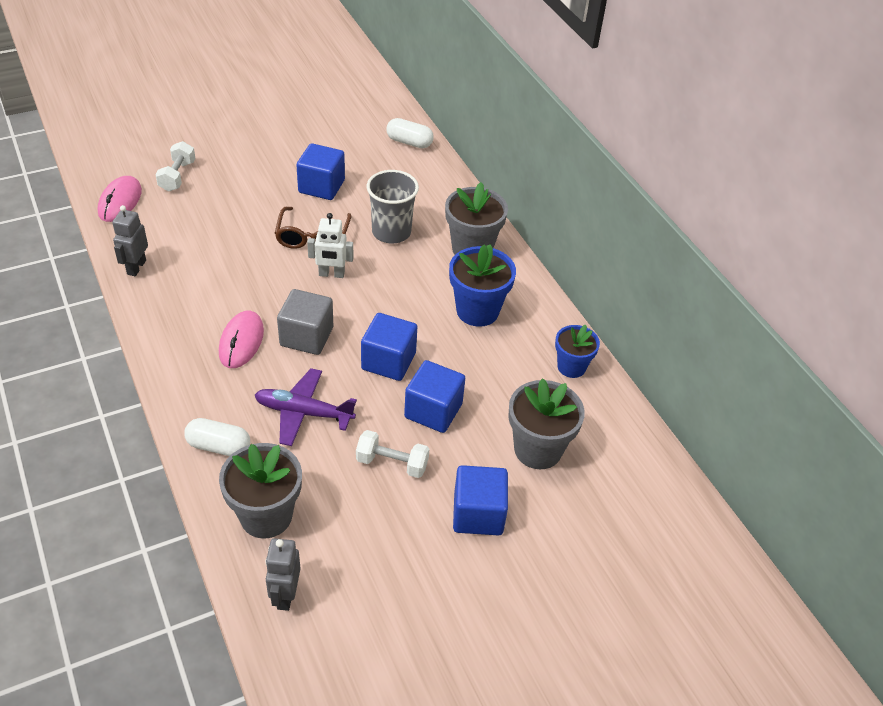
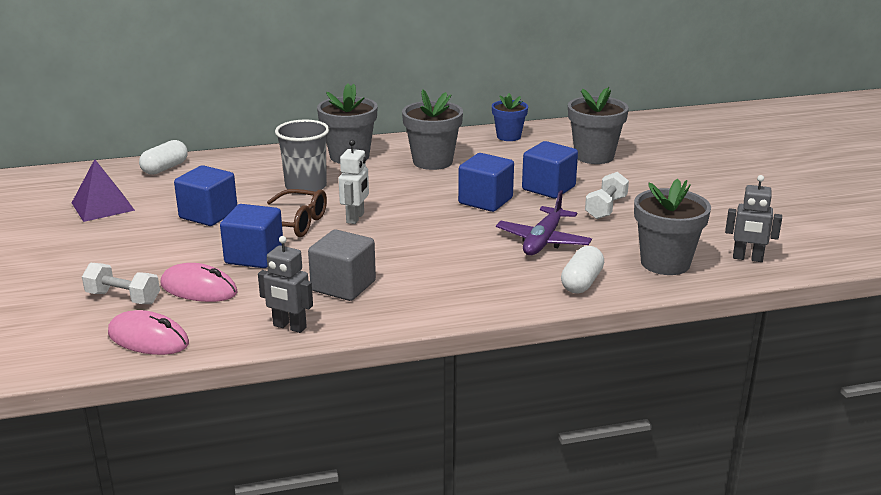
camera: 75 degrees left, 20 degrees down
pink mouse [219,311,264,368] -> pink mouse moved to [161,263,238,302]
grey cube [277,289,333,355] -> grey cube moved to [308,230,376,301]
blue flower pot [449,244,516,327] -> grey flower pot [402,89,463,170]
blue cube [453,465,508,535] -> blue cube moved to [220,204,283,268]
none -> purple pyramid [72,159,135,222]

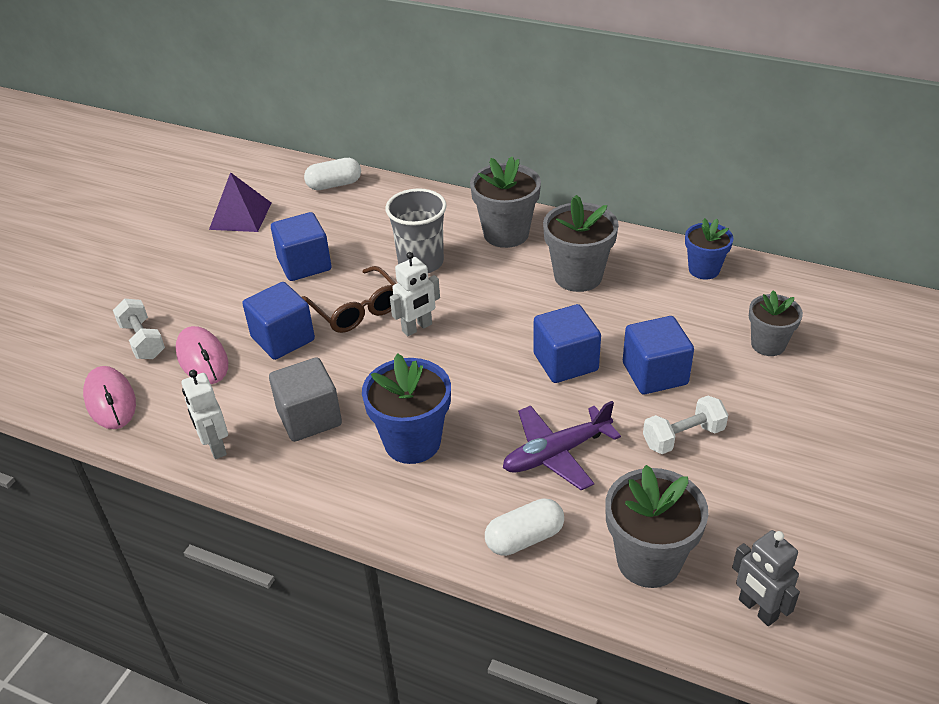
camera: 40 degrees right, 15 degrees up
grey robot [258,236,313,333] -> white robot [182,370,228,459]
grey flower pot [568,87,629,164] -> grey flower pot [749,290,803,356], size x0.64
none -> blue flower pot [362,353,451,464]

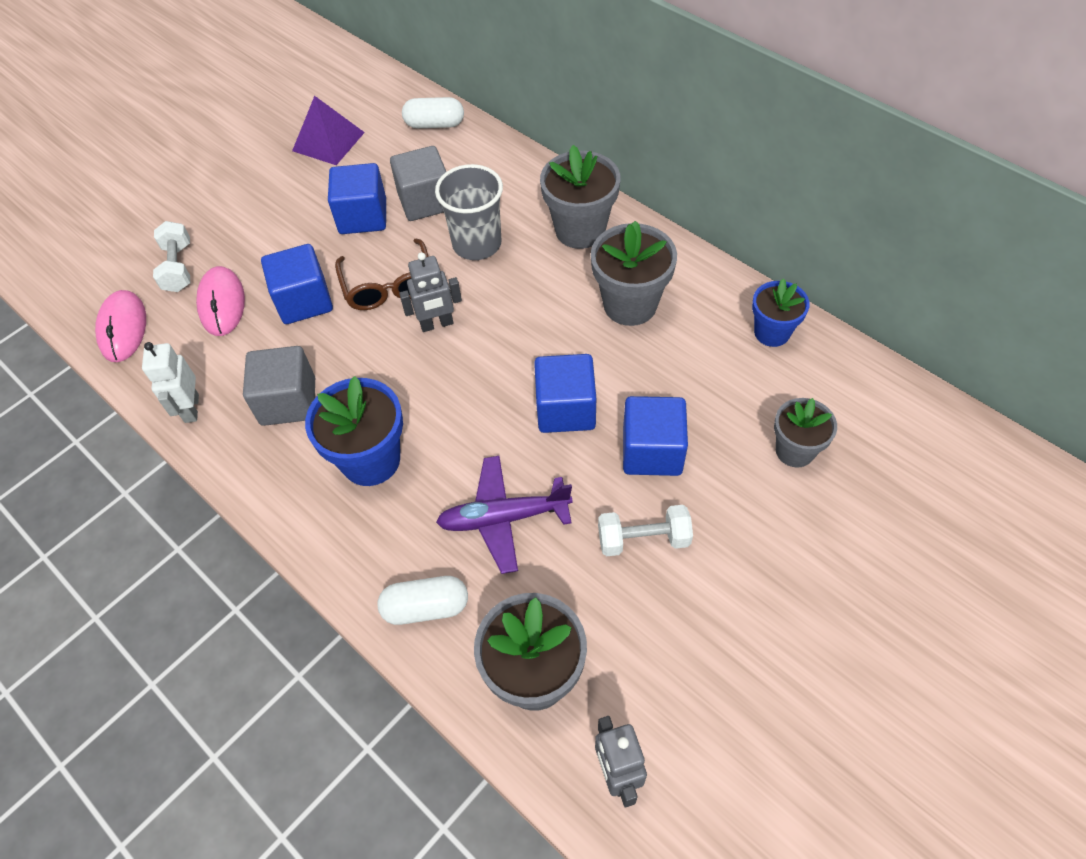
camera: 20 degrees right, 15 degrees up
white robot [390,252,440,336] -> grey robot [399,252,462,332]
none -> grey cube [390,146,446,221]

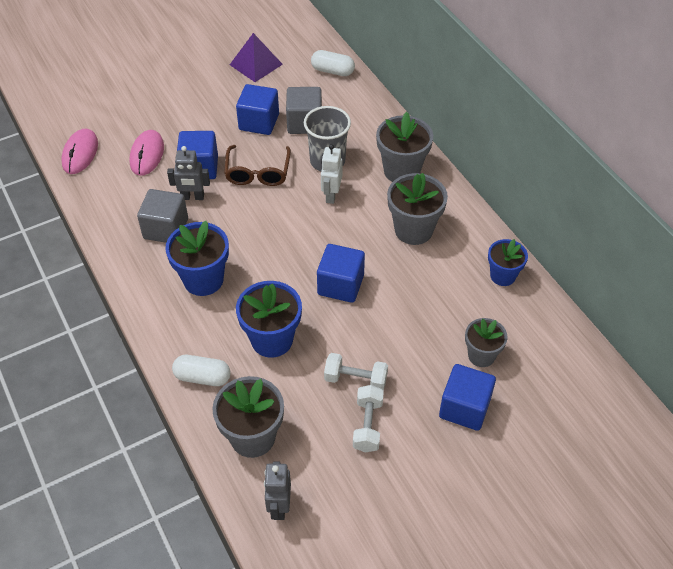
camera: 15 degrees right, 5 degrees down
white robot [142,342,199,423] -> white robot moved to [321,144,342,204]
white dumbbell [153,221,190,292] -> white dumbbell moved to [353,385,384,453]
grey robot [399,252,462,332] -> grey robot moved to [167,146,210,200]
purple plane [436,456,573,574] -> blue flower pot [236,281,302,358]
blue cube [623,396,688,476] -> blue cube moved to [439,364,496,431]

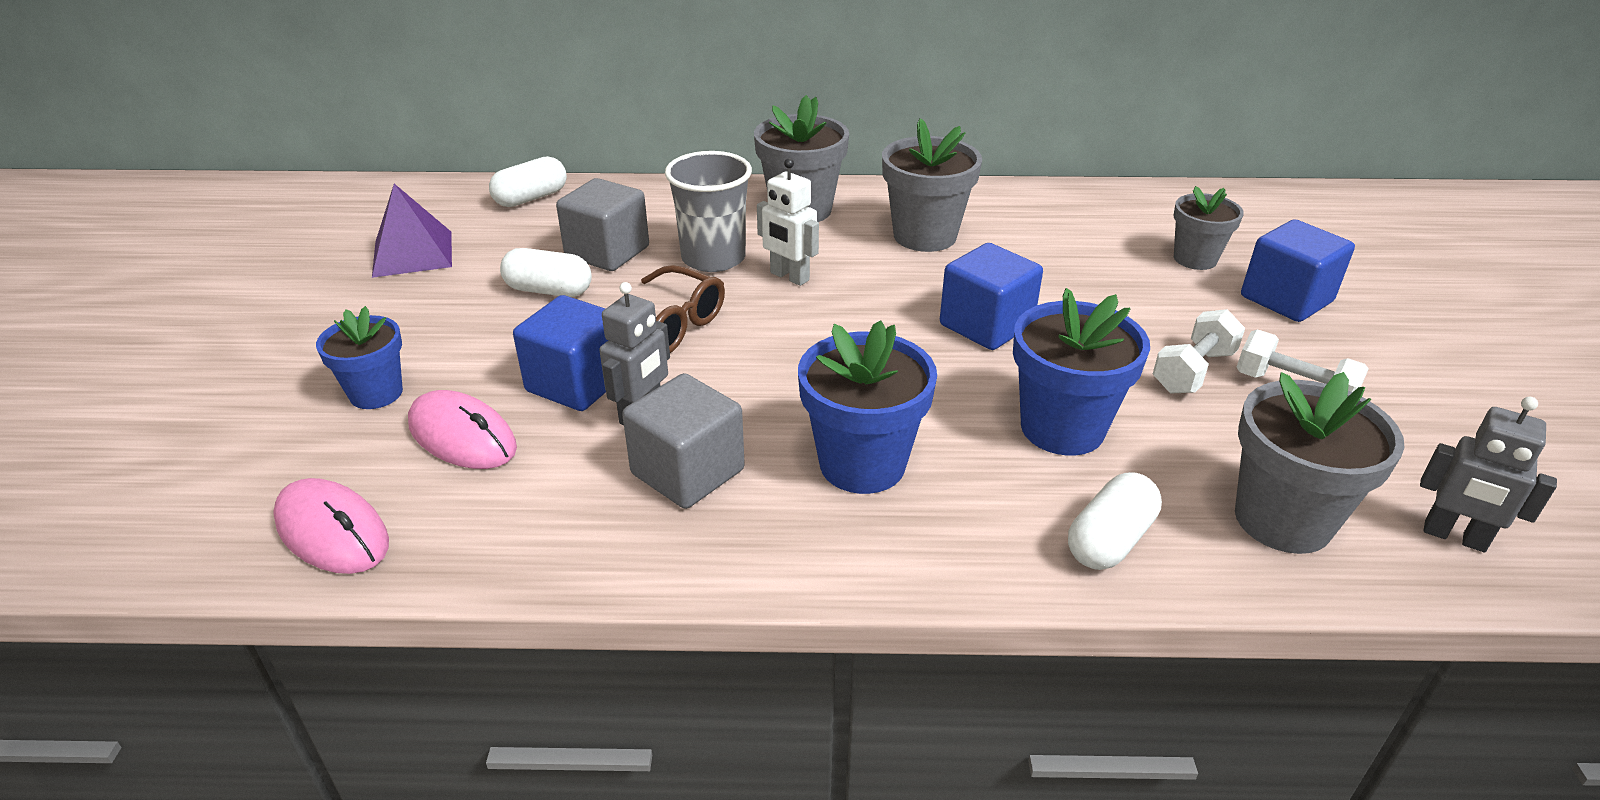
camera: 60 degrees left, 15 degrees down
blue cube [236,84,279,135] -> white capsule [500,248,592,297]
blue flower pot [488,239,528,286] -> blue flower pot moved to [316,306,403,409]

